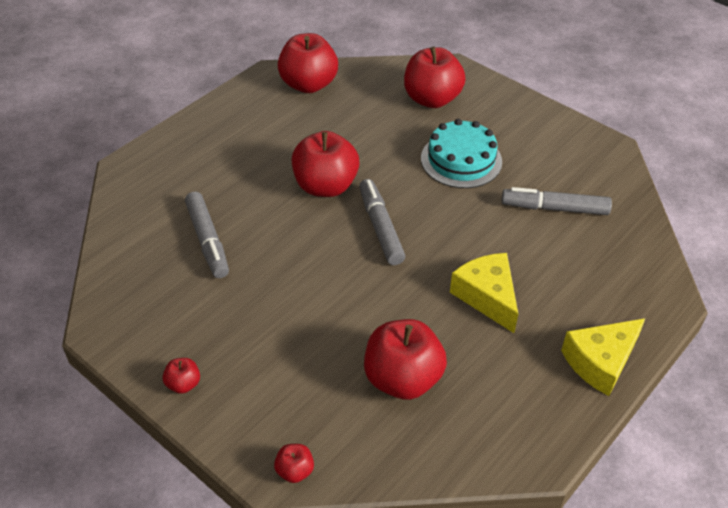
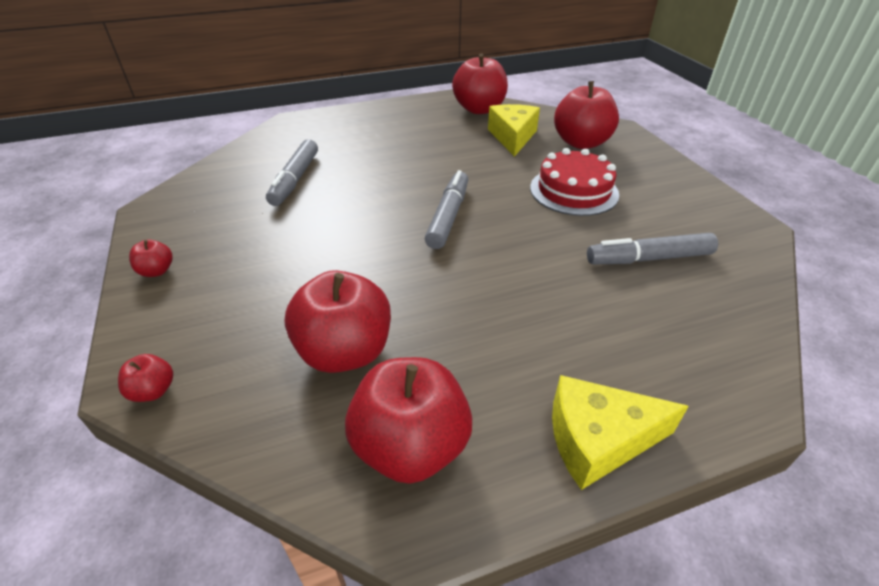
camera: 30 degrees right, 5 degrees down
red apple [291,131,359,197] -> red apple moved to [345,357,472,484]
turquoise cake [421,119,502,188] -> red cake [530,148,619,216]
yellow cheese [450,253,518,333] -> yellow cheese moved to [488,104,540,157]
grey marker [502,187,612,215] -> grey marker turned 45 degrees counterclockwise [587,233,718,264]

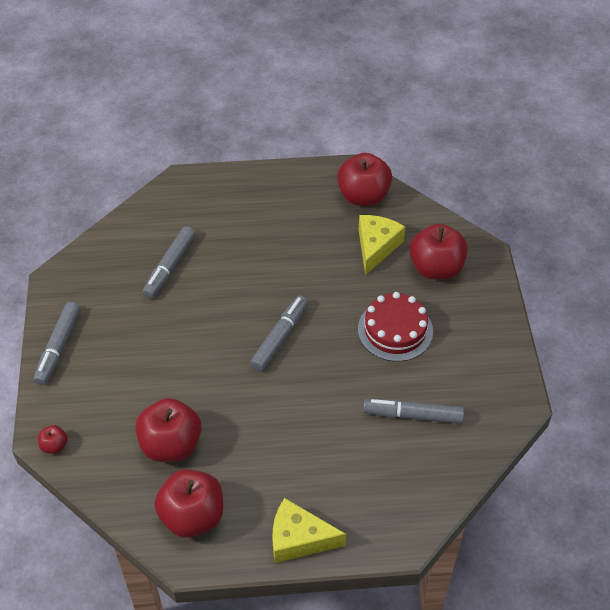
camera: 15 degrees right, 10 degrees up
red apple [129,239,173,277] -> grey marker [33,302,80,385]

